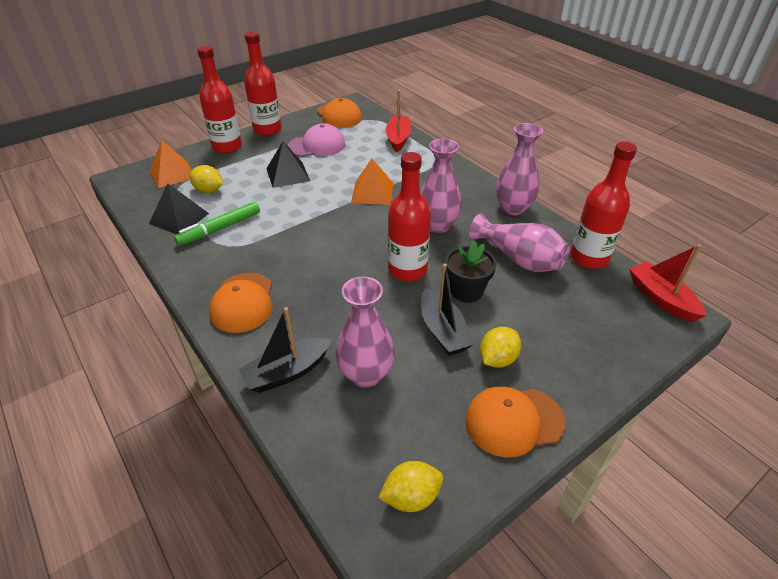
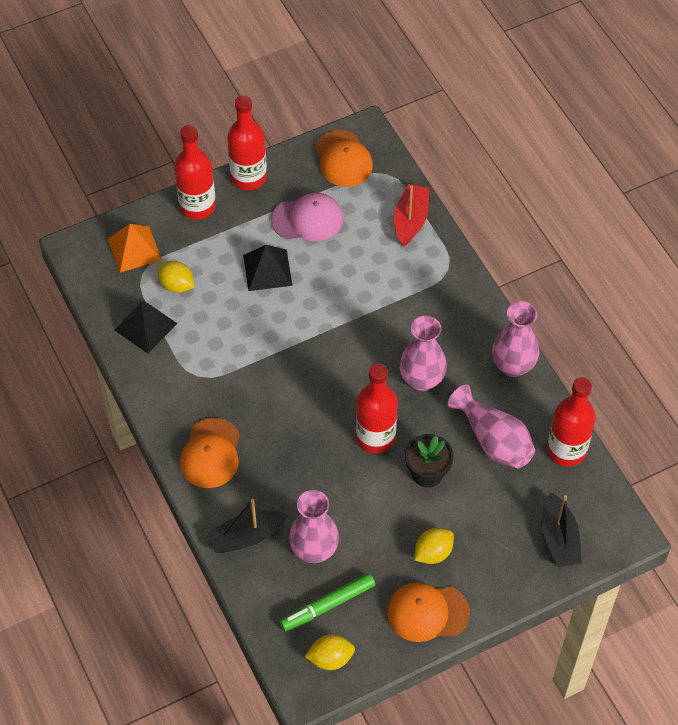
camera: 10 degrees right, 15 degrees up
green marker [174,202,260,246] -> green marker moved to [280,573,375,631]
orange pyramid [351,158,393,205] -> none
black boat [421,263,474,356] -> black boat moved to [541,492,582,567]
red boat [629,244,706,322] -> none

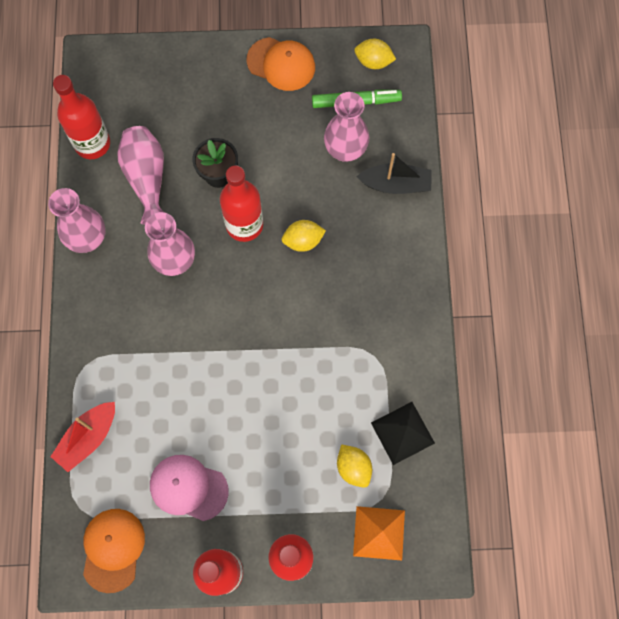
camera: 155 degrees left, 15 degrees up
orange cap [180,418,240,488] -> none
black pyramid [243,245,292,291] -> none
yellow lemon [415,528,454,564] -> yellow lemon moved to [282,220,326,252]
black boat [541,492,582,567] -> none

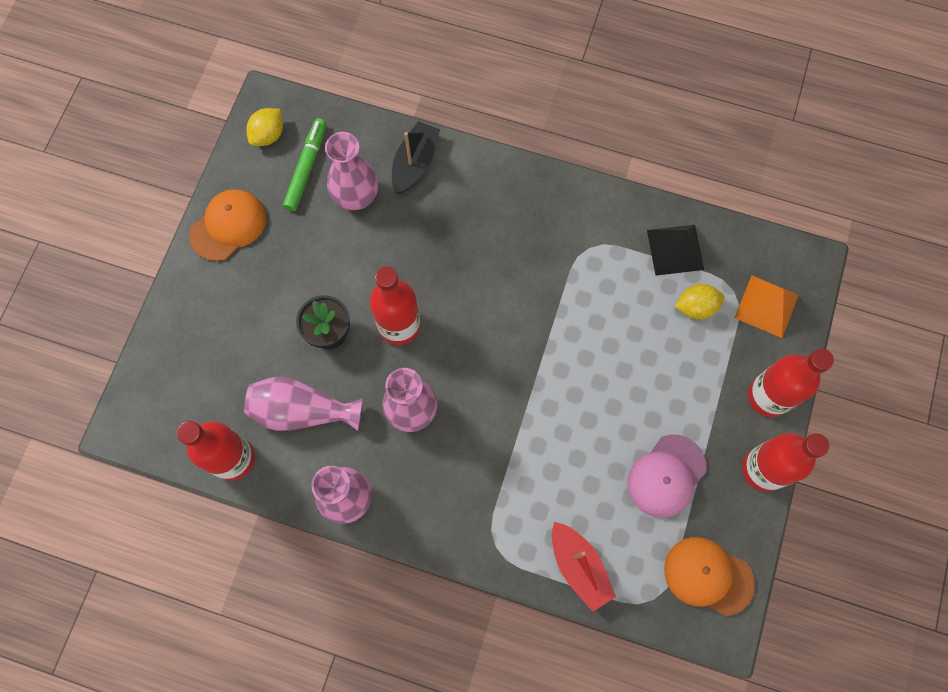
camera: 70 degrees left, 0 degrees up
yellow lemon [282,220,326,252] -> none

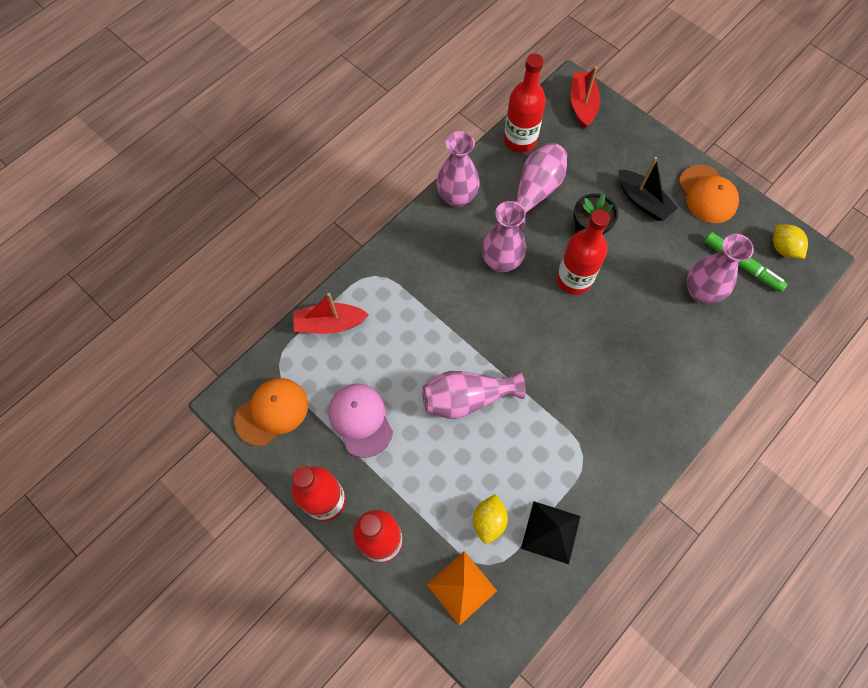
camera: 115 degrees right, 5 degrees down
black boat [392,121,440,194] -> black boat moved to [619,157,678,221]
none -> pink vase [422,370,526,419]
none -> red boat [571,66,600,129]

